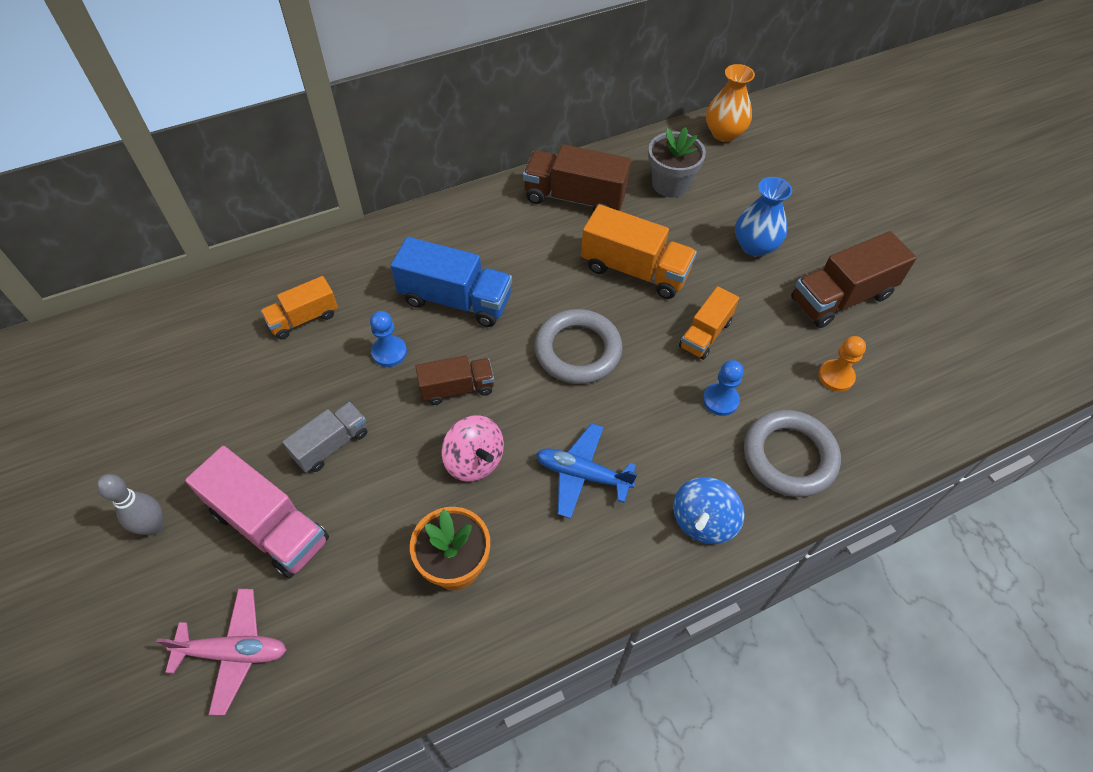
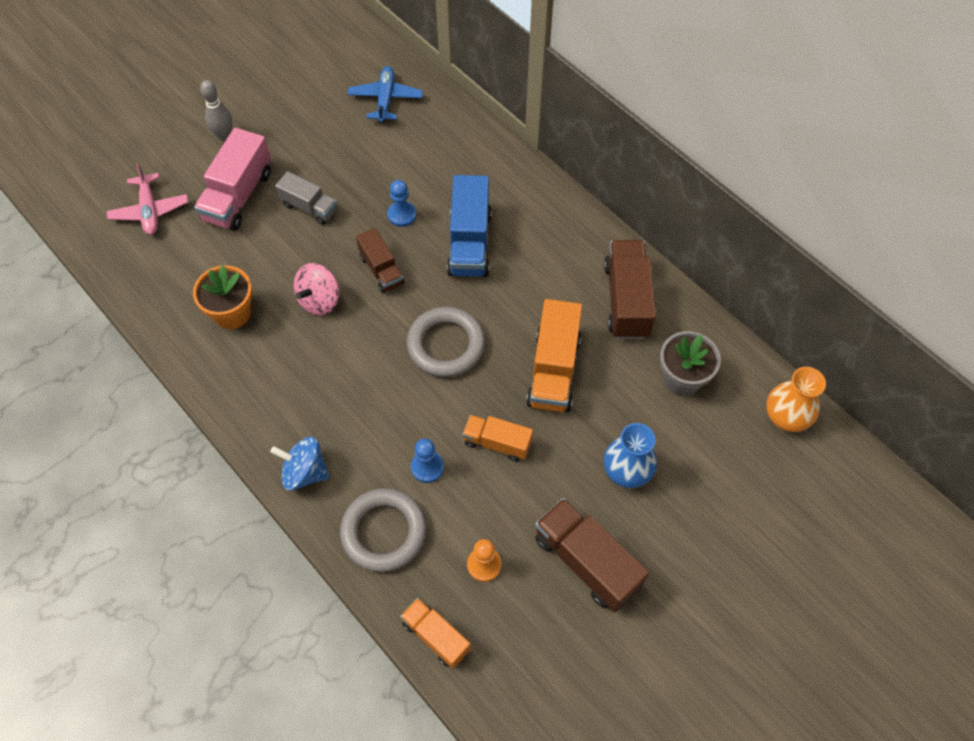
camera: 75 degrees right, 5 degrees up
orange truck [261,276,338,339] -> orange truck moved to [400,598,471,669]
blue plane [536,423,638,519] -> blue plane moved to [348,66,423,123]

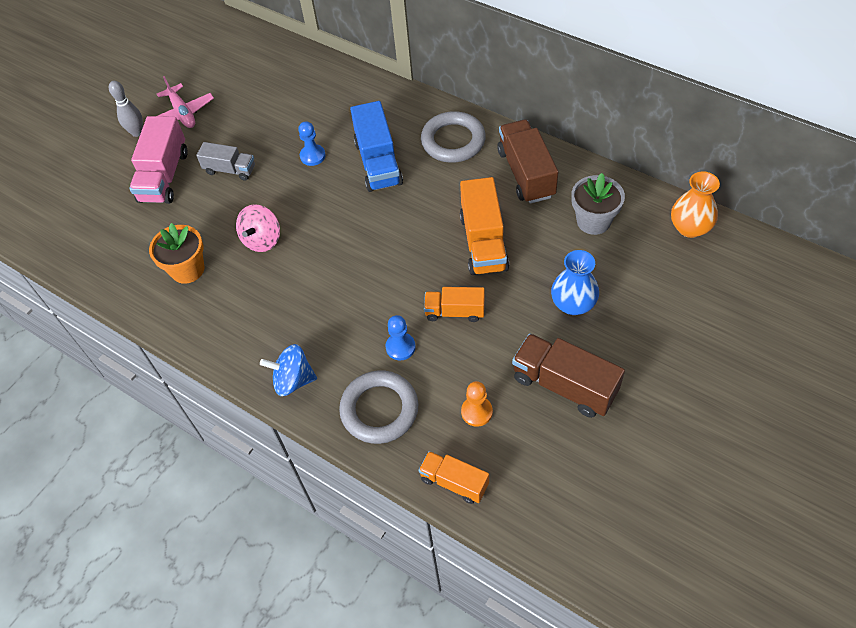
camera: 10 degrees left, 5 degrees down
pink plane [107,163,188,235] -> pink plane moved to [157,76,214,128]
blue plane [348,66,423,123] -> none
brown truck [356,228,405,293] -> none
grey ring [406,307,485,377] -> grey ring moved to [421,111,486,163]

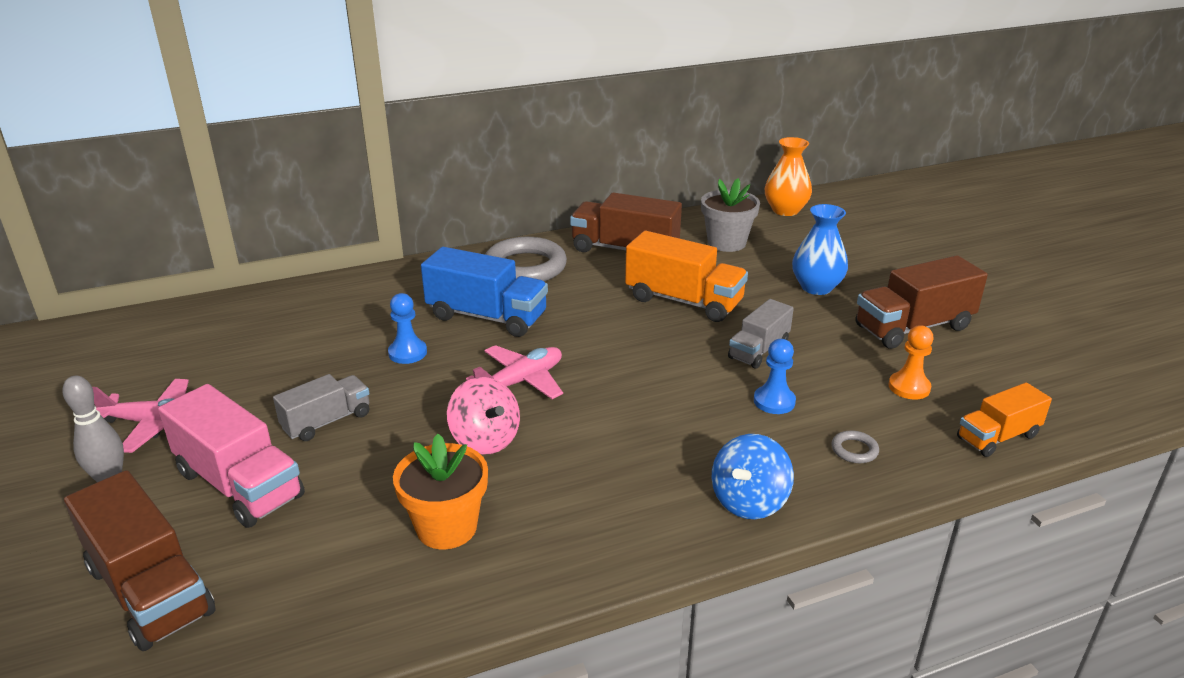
camera: 60 degrees left, 25 degrees down
grey ring [339,370,418,444] -> grey ring [832,430,879,463], size x0.41
orange truck [424,287,485,322] -> grey truck [728,299,794,369]
none -> brown truck [64,470,216,651]
none -> pink plane [466,345,563,399]

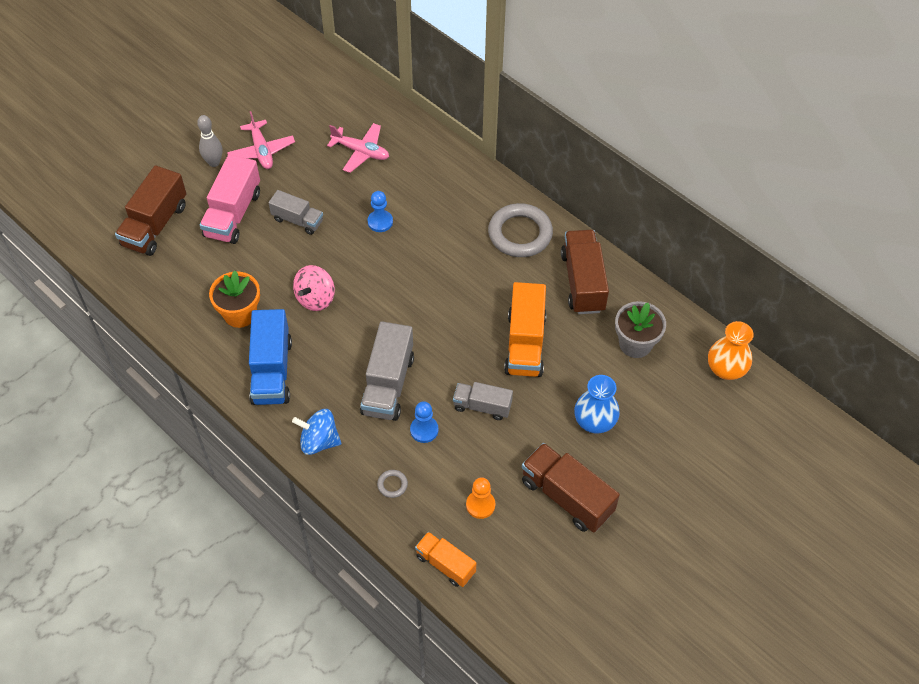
camera: 65 degrees right, 25 degrees up
blue truck [421,247,548,337] -> blue truck moved to [249,309,292,405]
pink plane [466,345,563,399] -> pink plane moved to [327,123,389,173]
none -> grey truck [360,321,414,421]

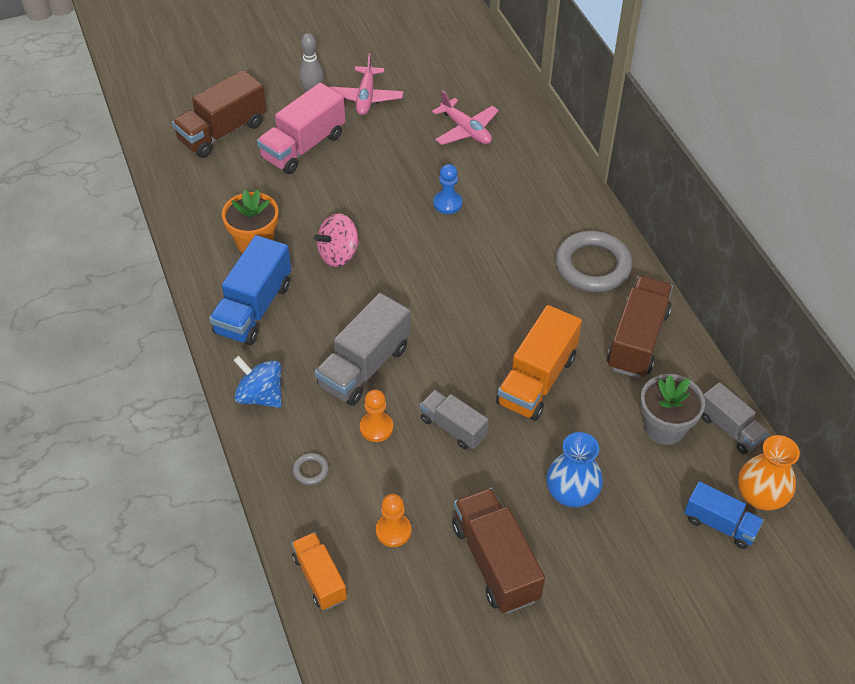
camera: 25 degrees right, 5 degrees down
grey truck [268,190,323,235] -> grey truck moved to [701,382,769,454]
blue pawn [410,401,439,443] -> orange pawn [360,390,393,442]
none -> blue truck [684,481,764,549]

